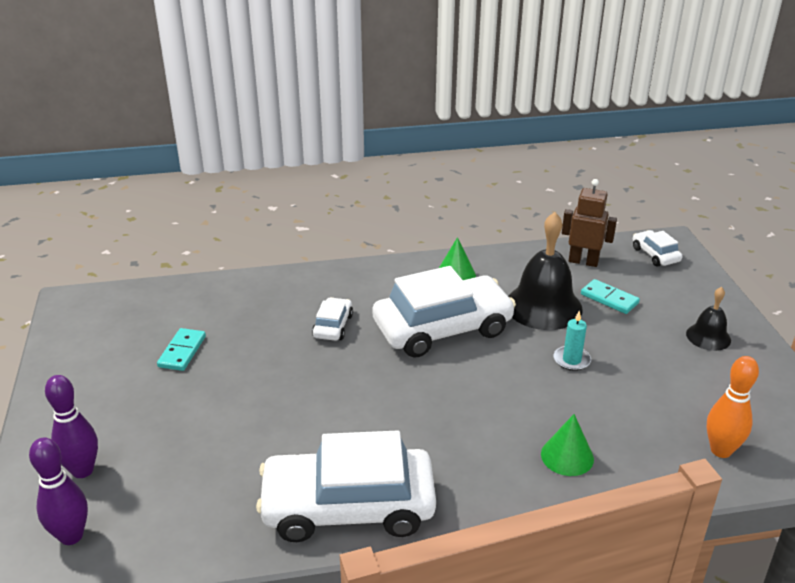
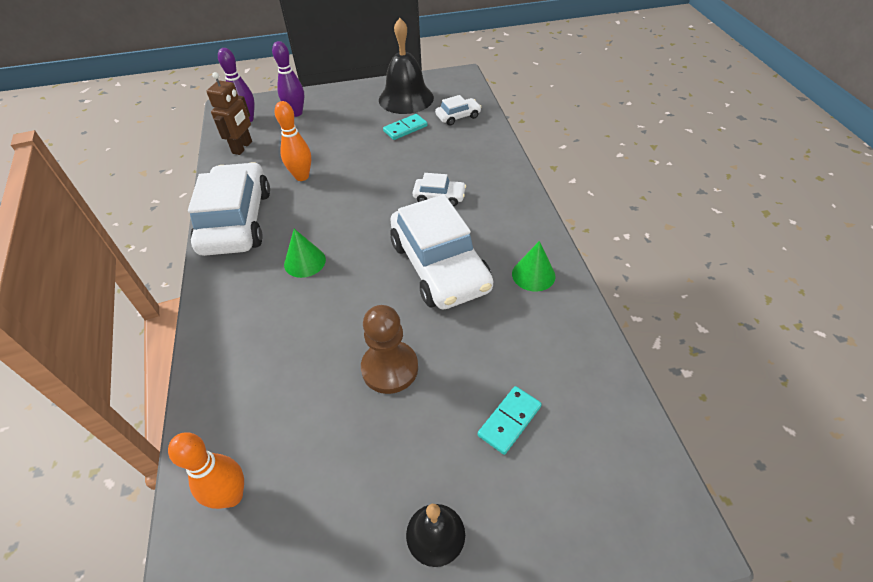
camera: 90 degrees right, 15 degrees up
turquoise domino [157,328,206,371] -> turquoise domino turned 45 degrees counterclockwise [383,114,427,140]
black bell [508,212,583,330] -> black bell moved to [379,18,434,114]
green cone [541,414,594,476] -> green cone moved to [284,229,326,278]
turquoise candle [554,311,591,371] -> brown pawn [361,305,418,394]
brown robot [562,179,617,267] -> brown robot moved to [206,72,252,155]
white car [633,230,682,266] -> white car moved to [435,95,481,126]
none -> orange bowling pin [275,101,311,181]

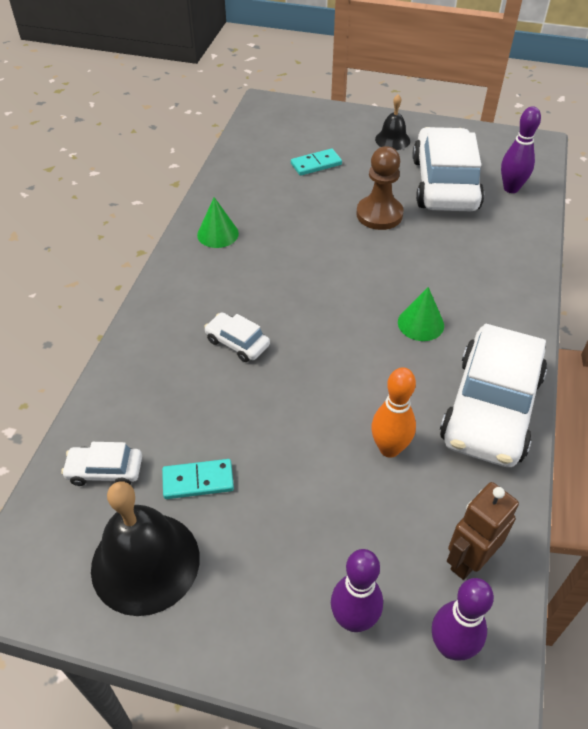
camera: 155 degrees left, 0 degrees up
orange bowling pin [168,432,244,509] -> purple bowling pin [501,106,541,193]
white car [390,194,494,309] -> white car moved to [413,127,484,211]

